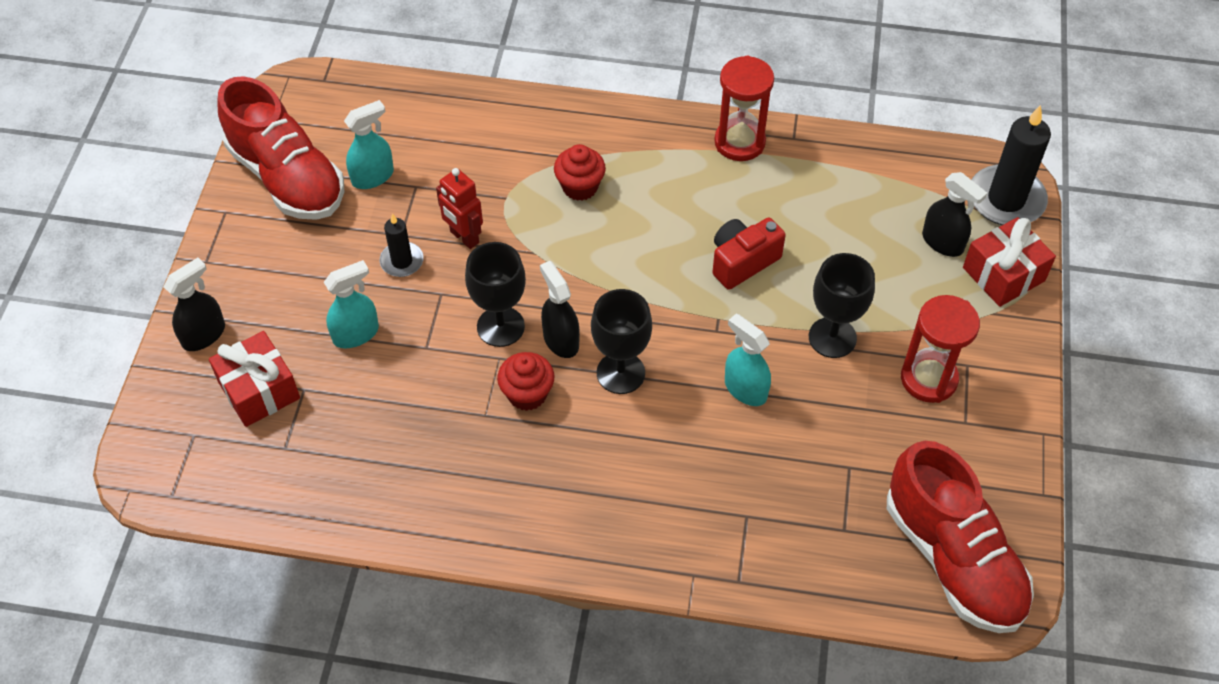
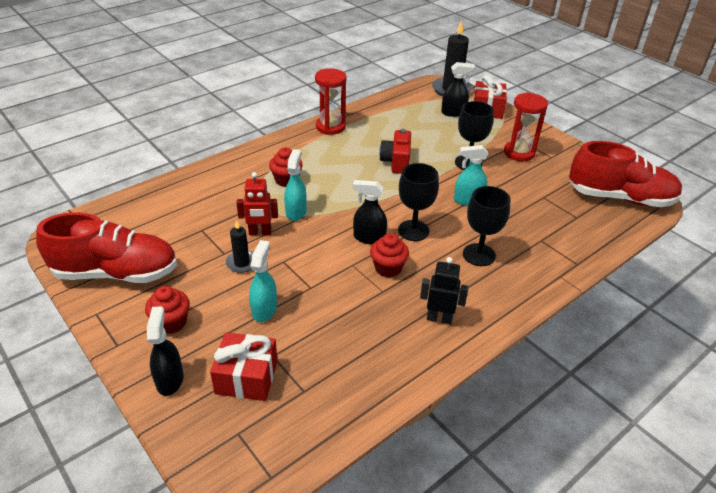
camera: 50 degrees left, 15 degrees down
turquoise spray bottle [344,100,394,189] -> turquoise spray bottle moved to [284,149,307,221]
black goblet [465,242,526,347] -> black goblet moved to [463,186,510,266]
none -> red cupcake [145,286,190,334]
none -> black robot [420,257,468,324]

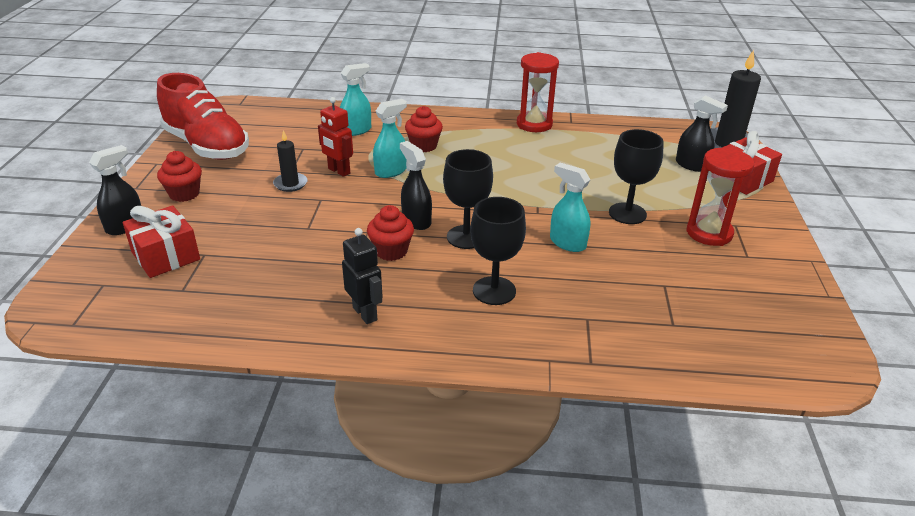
camera: 45 degrees right, 5 degrees down
turquoise spray bottle [249,240,277,322] -> turquoise spray bottle moved to [340,63,371,136]
red camera [379,129,411,174] -> none
red shoe [569,141,683,207] -> none

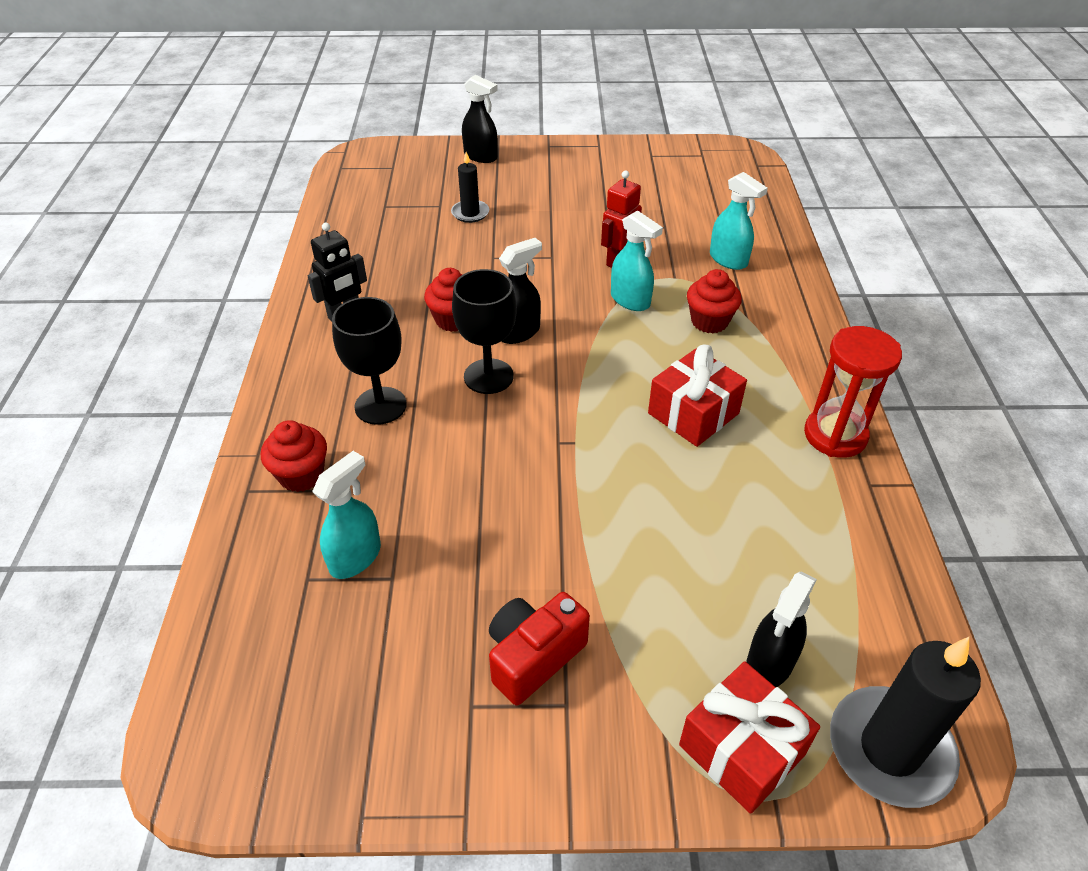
camera: 85 degrees right, 10 degrees up
red gift [123,205,200,278] -> red gift moved to [648,345,747,447]
red shoe [157,73,249,160] -> none
red cupcake [157,151,202,202] -> red cupcake moved to [261,420,327,492]
black candle [273,130,308,192] -> black candle moved to [451,152,489,223]
turquoise spray bottle [550,163,591,252] -> turquoise spray bottle moved to [312,451,381,579]
black goblet [609,129,664,224] -> none
red hourglass [686,148,754,246] -> red camera [489,592,590,705]

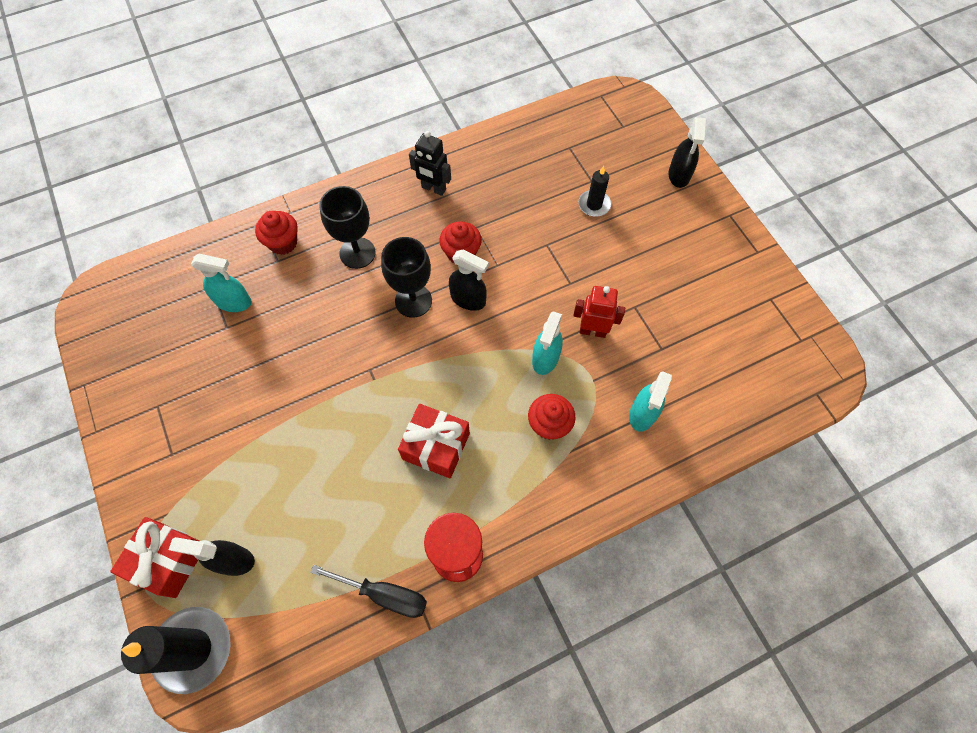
camera: 65 degrees right, 20 degrees up
red camera [489,592,590,705] -> none
none -> black screwdriver [310,565,427,618]

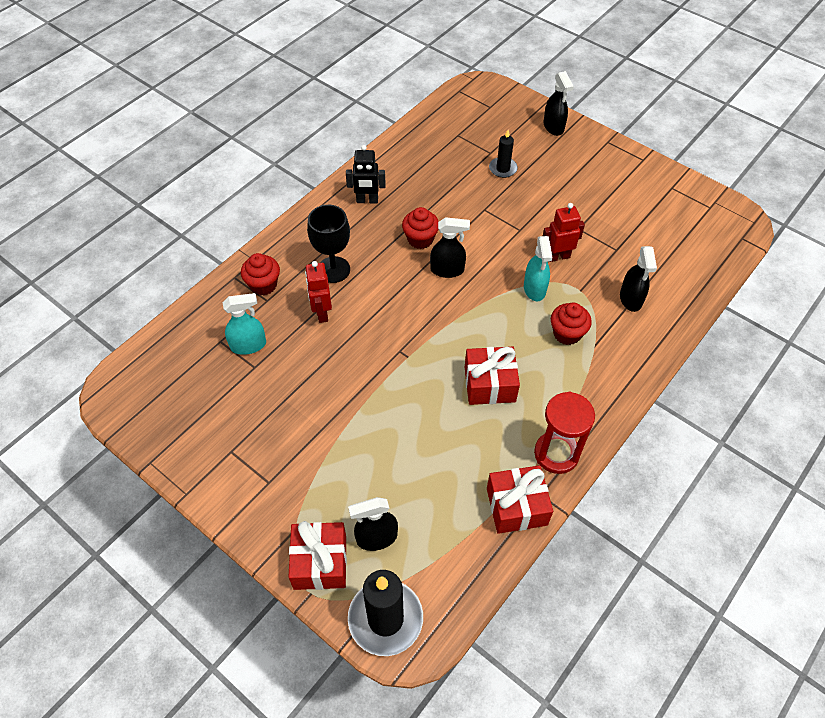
camera: 25 degrees left, 10 degrees down
black screwdriver [310,565,427,618] -> red gift [487,465,553,534]
black goblet [381,237,432,318] -> none
turquoise spray bottle [629,371,672,432] -> black spray bottle [620,246,657,312]
none -> red robot [305,261,332,323]

